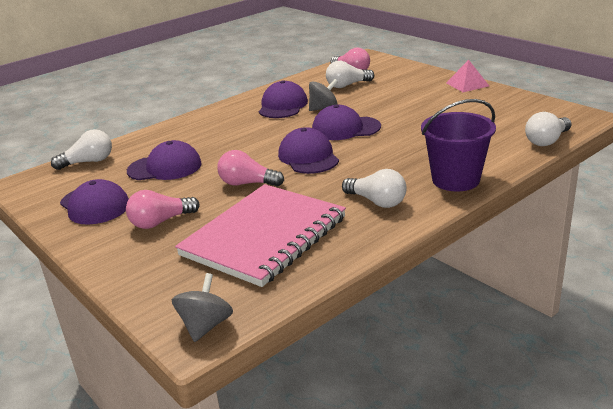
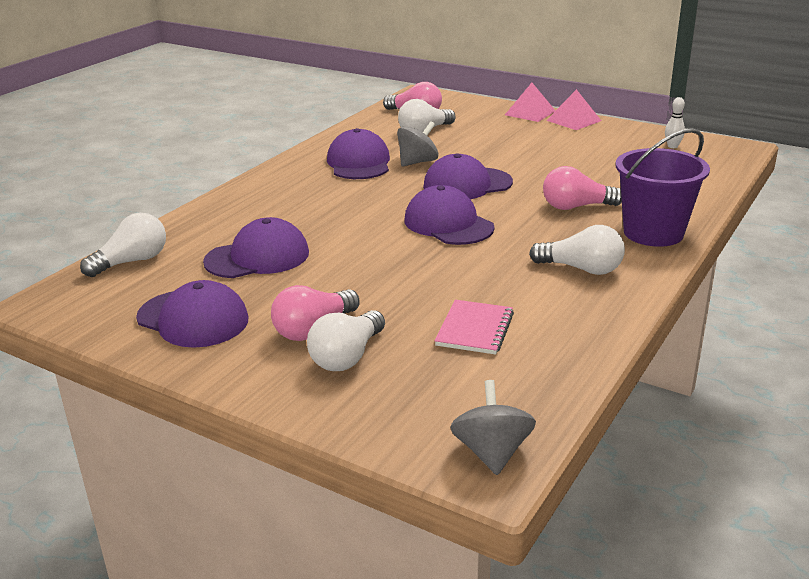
camera: 20 degrees left, 0 degrees up
pink notebook [175,184,346,287] -> pink notebook [435,300,514,355], size x0.43
pink light bulb [217,150,284,187] -> pink light bulb moved to [543,166,622,210]
white light bulb [525,112,572,146] -> white light bulb moved to [307,310,385,371]
none -> pink pyramid [505,83,556,122]
none -> white bowling pin [665,97,685,148]

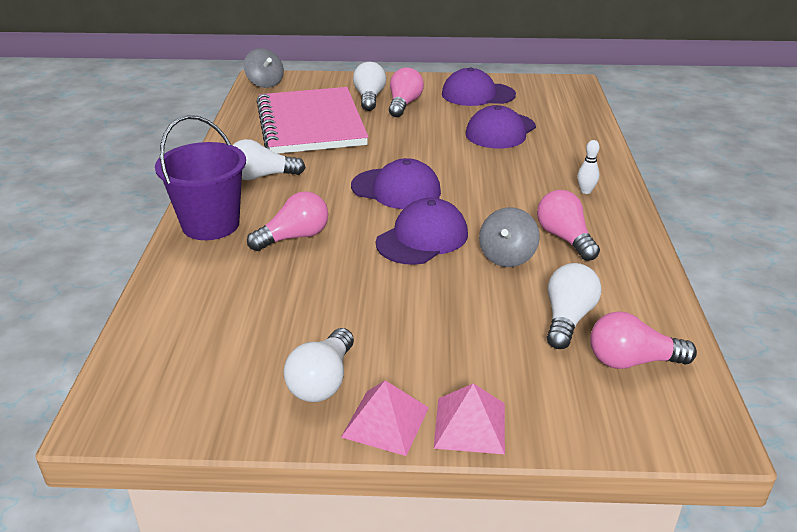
camera: 150 degrees right, 5 degrees up
white light bulb [80,213,166,277] -> white light bulb moved to [283,328,354,402]
purple cap [327,128,390,179] -> pink light bulb [537,190,600,261]
pink notebook [435,300,514,355] -> pink notebook [257,87,368,154], size x2.35
white bowling pin [665,97,685,148] -> white bowling pin moved to [577,140,600,194]

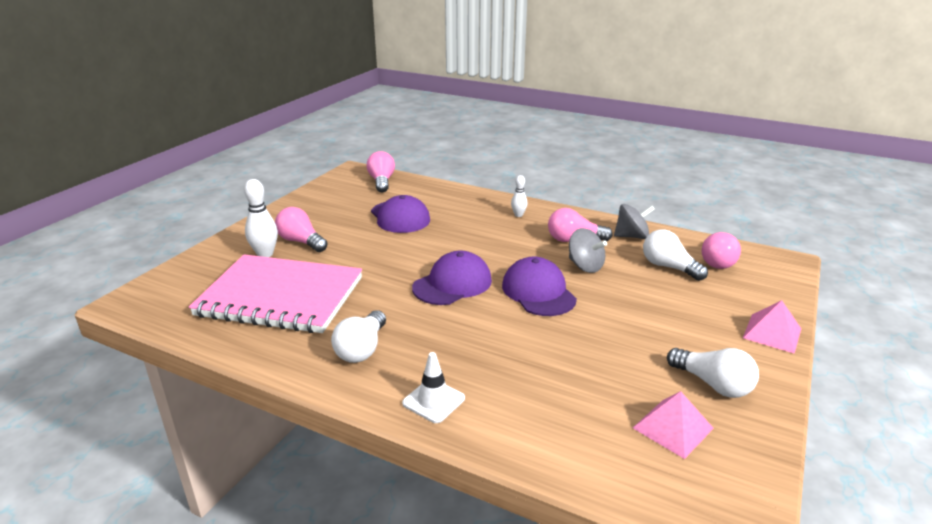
camera: 65 degrees left, 5 degrees down
purple bucket [155,115,246,240] -> white traffic cone [402,352,465,423]
grey spinning top [244,48,284,88] -> grey spinning top moved to [614,204,655,239]
pink light bulb [247,191,328,251] -> pink light bulb moved to [367,151,395,192]
pink pyramid [341,380,429,456] -> pink pyramid moved to [633,391,714,459]
white light bulb [353,62,386,111] -> white bowling pin [244,179,278,257]
purple cap [442,68,516,106] -> none

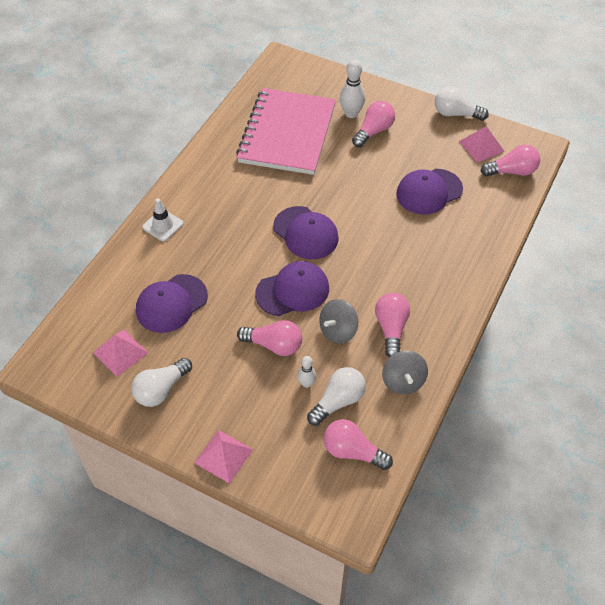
camera: 90 degrees right, 25 degrees up
white light bulb [331,310,386,363] -> white light bulb moved to [435,87,489,121]
white bowling pin [511,175,527,217] -> white bowling pin moved to [297,356,316,388]
none -> purple cap [136,274,208,333]
none -> pink light bulb [237,320,302,356]
none -> pink pyramid [459,126,505,163]

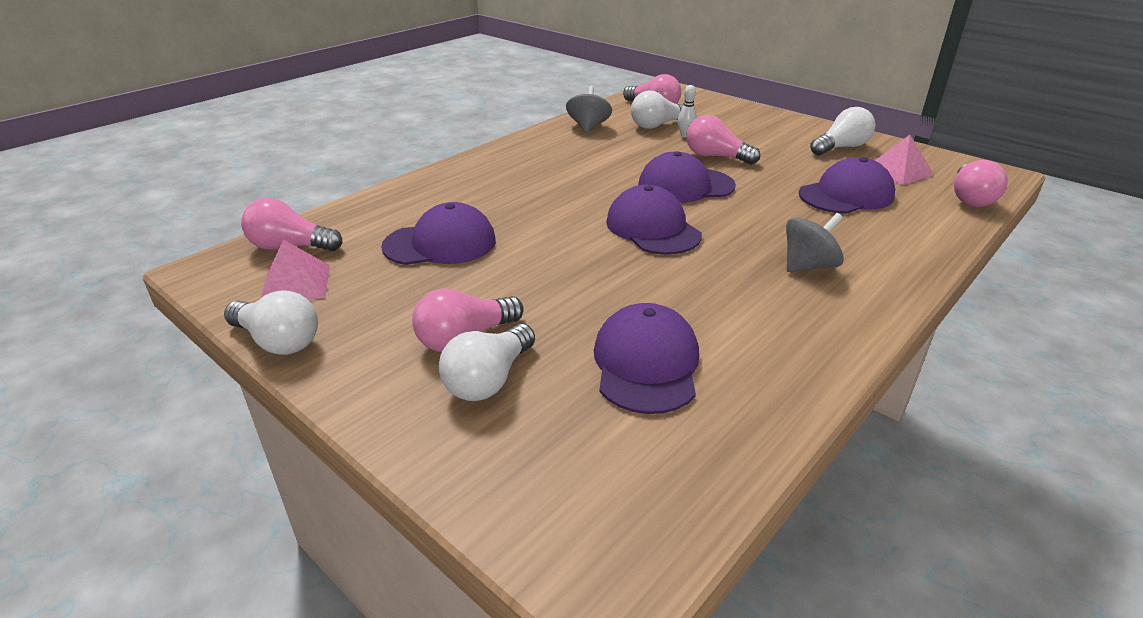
camera: 165 degrees left, 20 degrees down
white traffic cone [142,198,183,241] -> none
pink pyramid [194,430,253,484] -> none
pink notebook [236,88,336,175] -> purple cap [594,303,699,414]
grey spinning top [319,299,358,344] -> grey spinning top moved to [786,213,844,272]
white bowling pin [340,59,365,118] -> white light bulb [439,324,535,401]
pink light bulb [375,293,410,357] -> pink light bulb moved to [954,160,1008,207]

